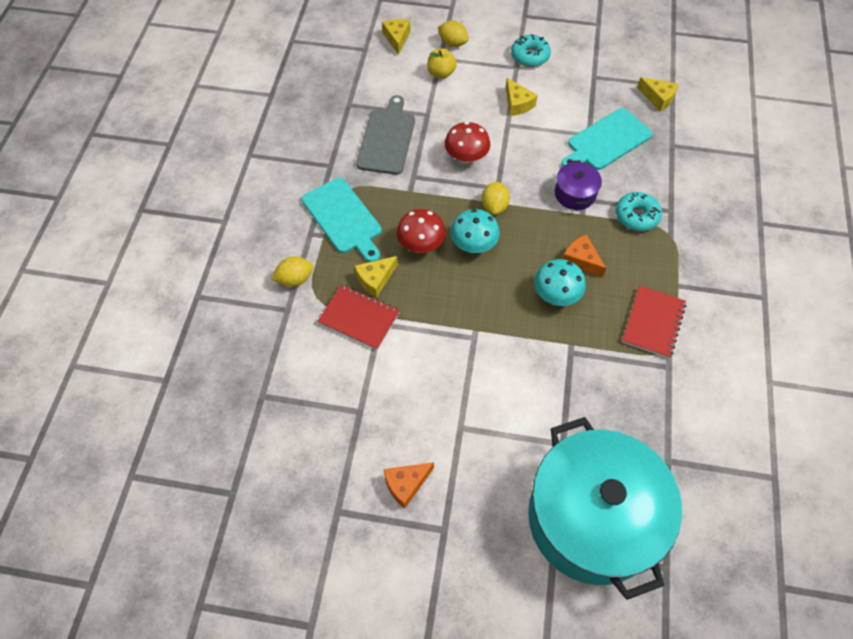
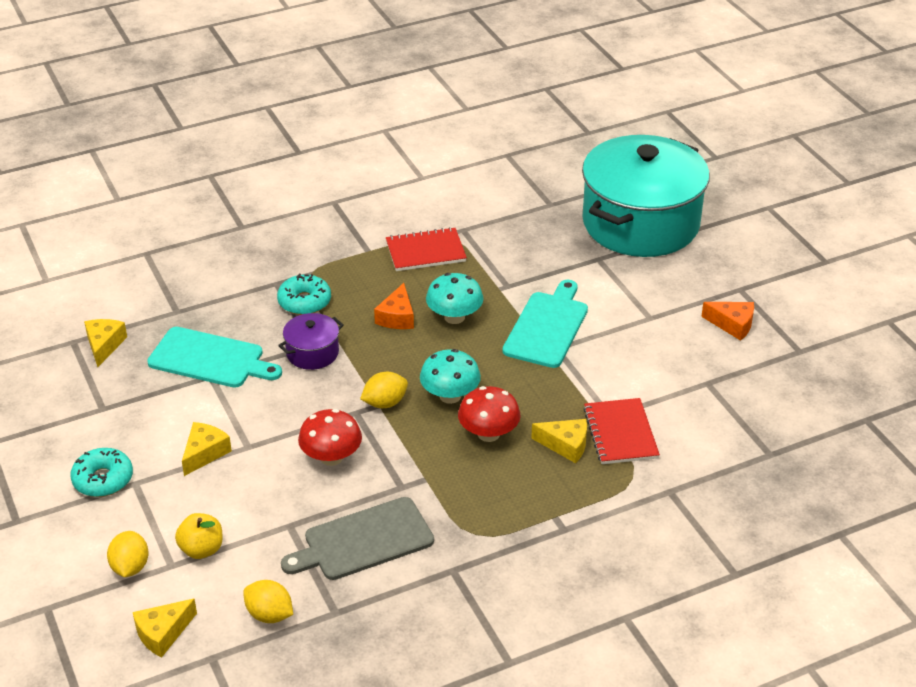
camera: 125 degrees left, 20 degrees down
yellow lemon [272,257,313,287] -> yellow lemon moved to [243,580,293,623]
turquoise cutting board [302,178,382,262] -> turquoise cutting board moved to [502,280,588,368]

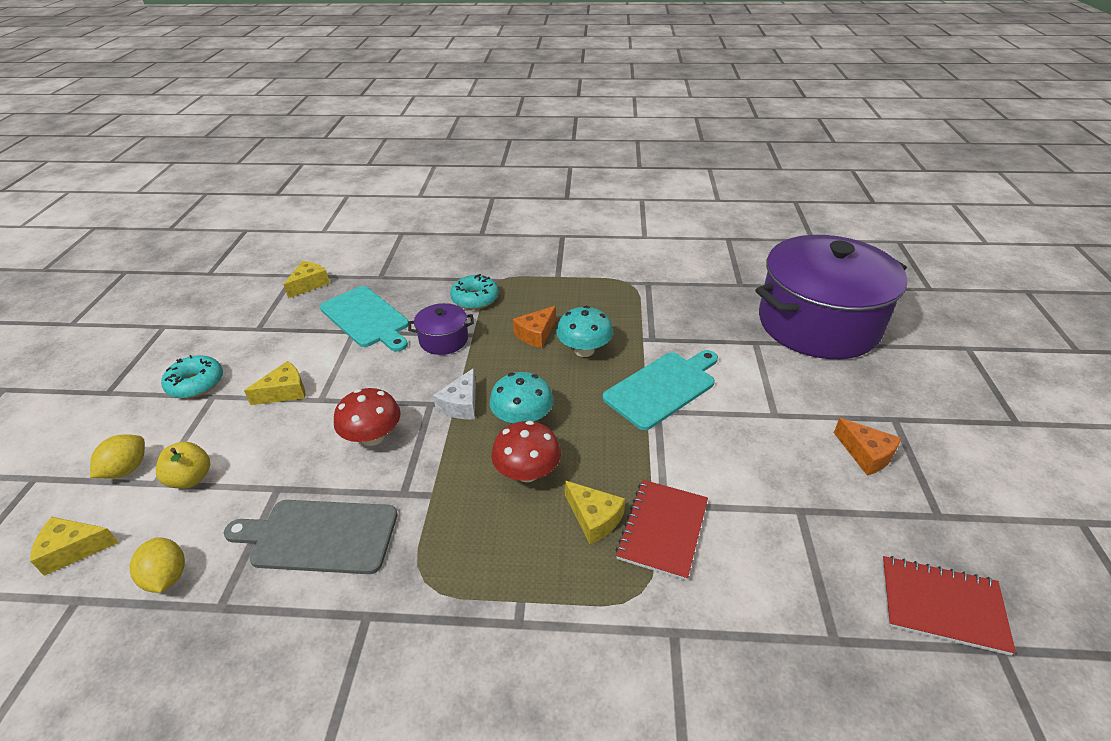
camera: 30 degrees right, 0 degrees up
yellow lemon [360,372,408,408] -> white cheese [433,368,476,419]
red notebook [386,227,467,271] -> red notebook moved to [882,556,1016,656]
turquoise pot [582,135,710,257] -> purple pot [755,235,908,359]

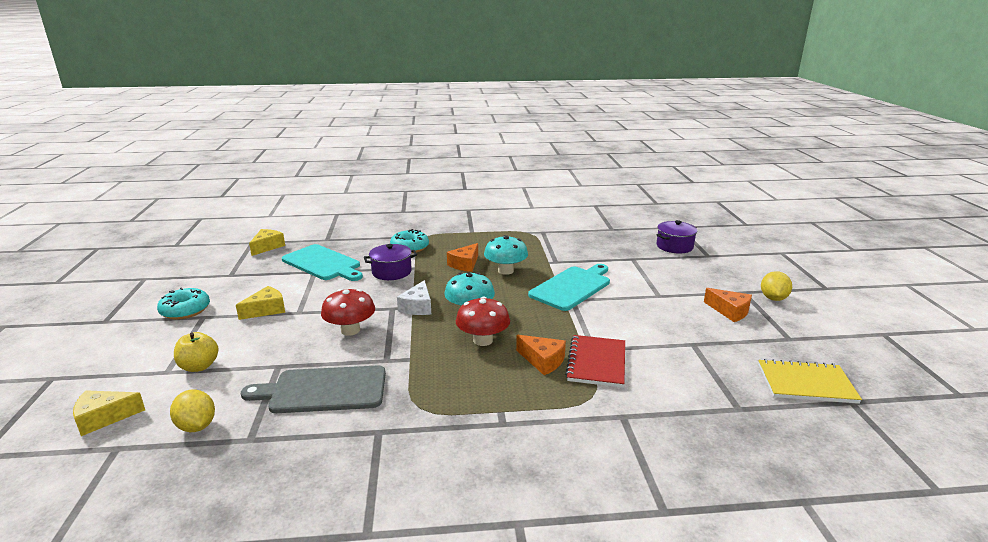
camera: 10 degrees left, 15 degrees down
yellow lemon [90,434,145,479] -> yellow lemon moved to [761,271,792,301]
yellow cheese [565,481,625,544] -> orange cheese [516,335,566,375]
purple pot [755,235,908,359] -> purple pot [656,220,697,253], size x0.41
red notebook [882,556,1016,656] -> yellow notebook [758,359,862,404]

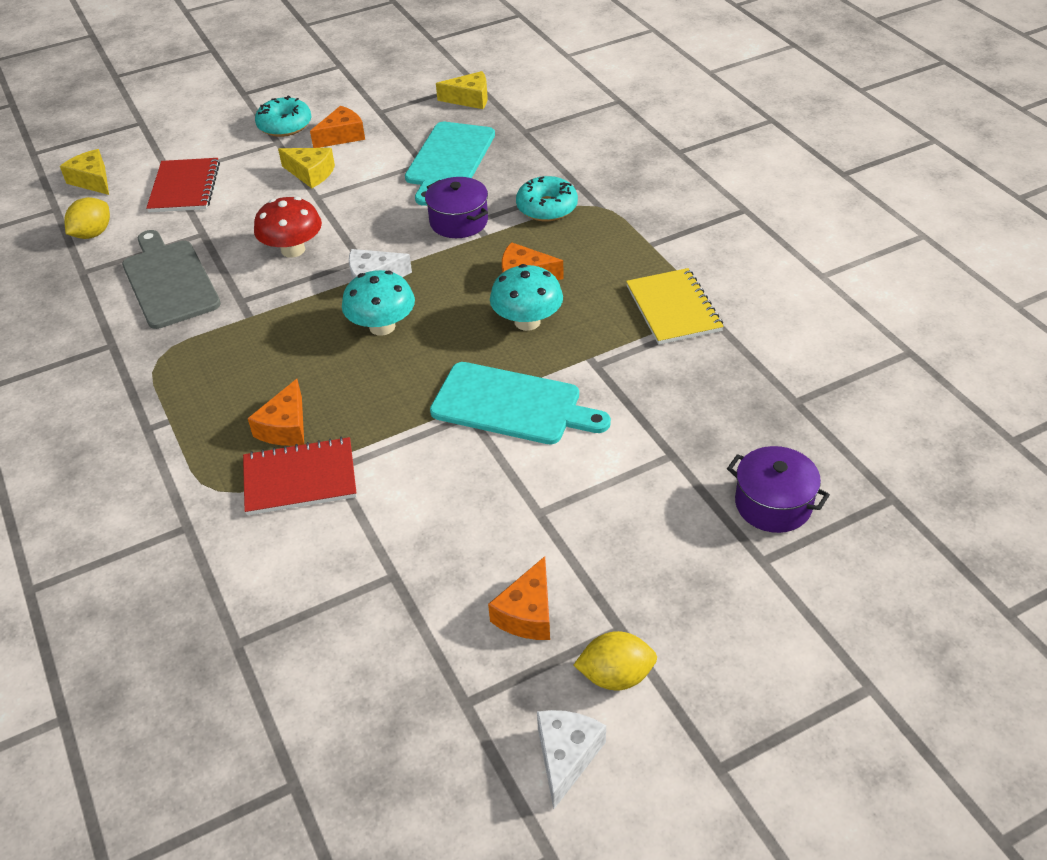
camera: 70 degrees right, 20 degrees up
yellow apple [174,332,218,372] -> red notebook [146,158,220,212]
red mushroom [456,296,510,346] -> none
yellow notebook [758,359,862,404] -> yellow notebook moved to [626,268,724,345]
none -> orange cheese [310,106,365,148]
none -> white cheese [537,710,606,809]

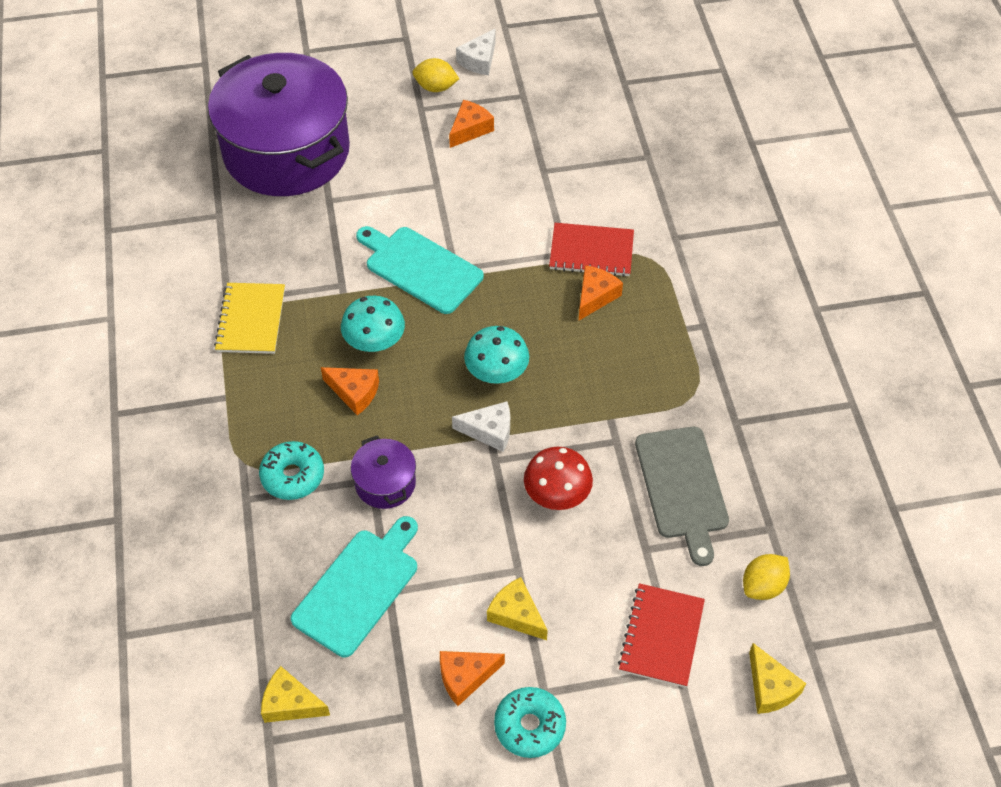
camera: 165 degrees left, 10 degrees up
purple pot [727,446,830,533] -> purple pot [208,53,350,196], size x2.46

